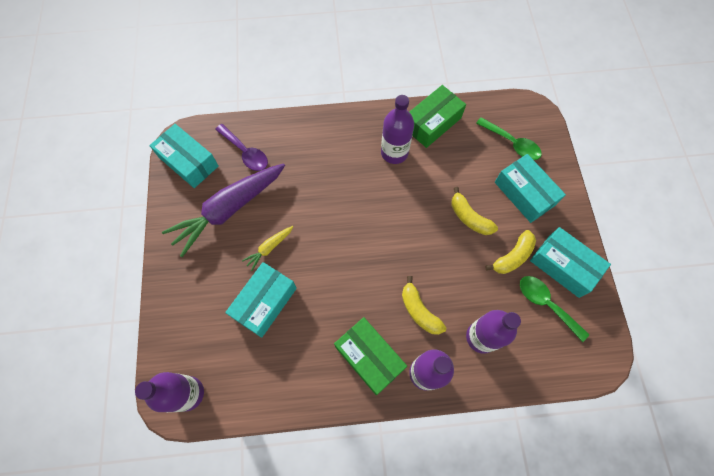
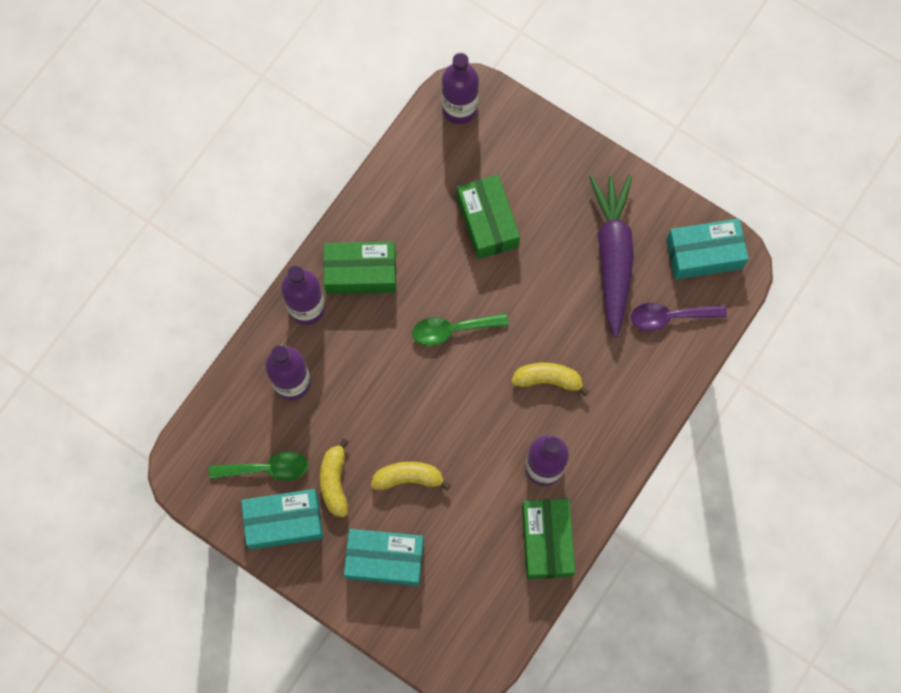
camera: 130 degrees right, 5 degrees up
turquoise box [225,262,297,338] -> green box [457,175,520,259]
yellow carrot [242,226,293,271] -> none
yellow banana [402,276,446,335] -> yellow banana moved to [511,363,589,396]
green spoon [476,117,542,160] -> green spoon moved to [412,313,509,346]

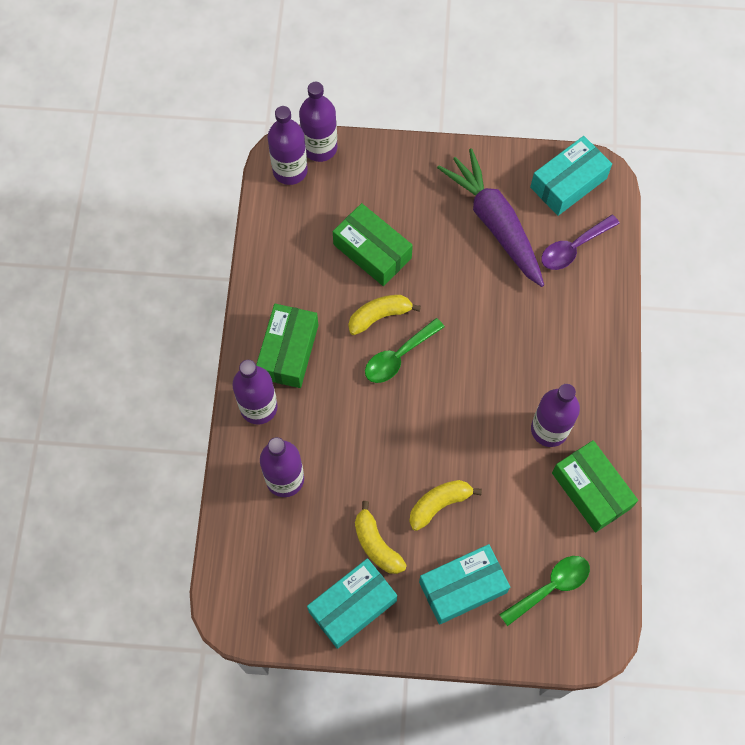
camera: 30 degrees left, 5 degrees down
green spoon [209,451,308,481] -> green spoon moved to [499,556,590,626]
green box [323,241,396,294] -> green box turned 45 degrees counterclockwise [256,304,318,388]
yellow banana [511,363,589,396] -> yellow banana moved to [348,295,421,335]
none -> purple bottle [299,82,337,162]

